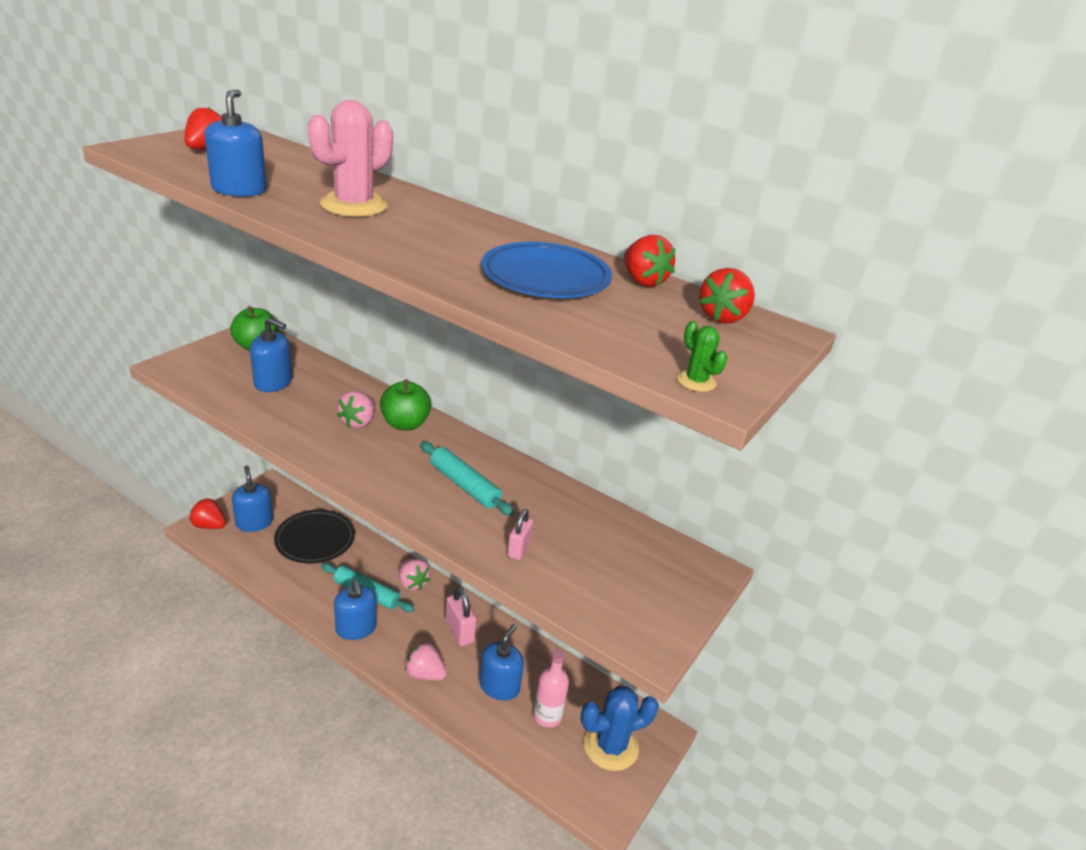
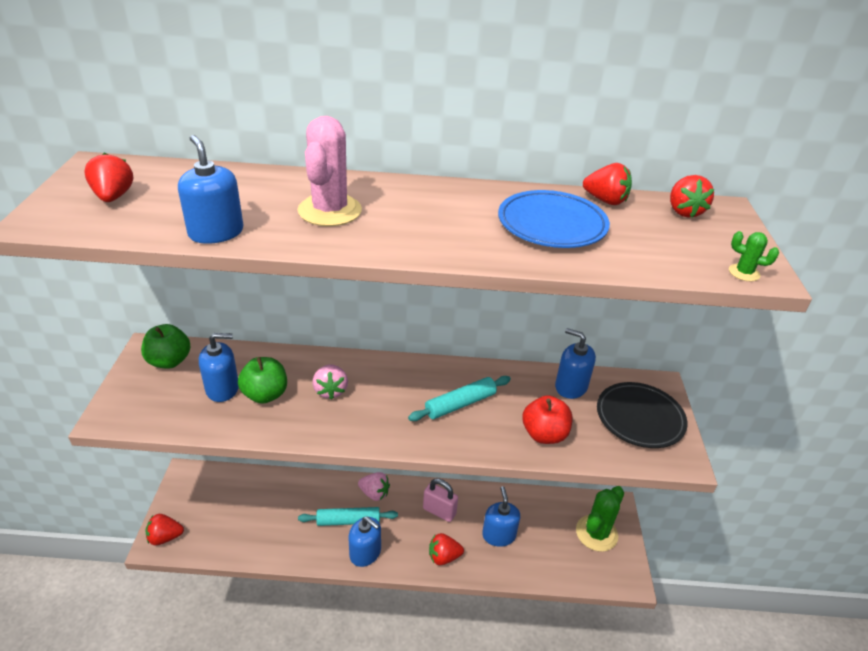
camera: 30 degrees left, 5 degrees up
blue soap dispenser [232,465,273,532] -> blue soap dispenser moved to [555,328,596,399]
black plate [274,510,355,563] -> black plate moved to [597,382,688,448]
green apple [380,380,432,430] -> green apple moved to [238,357,287,404]
pink strawberry [405,642,447,680] -> red strawberry [429,533,464,565]
turquoise rolling pin [421,441,514,516] -> turquoise rolling pin turned 45 degrees counterclockwise [408,376,511,421]
pink padlock [507,509,533,560] -> red apple [523,395,573,444]
pink bottle [533,650,569,727] -> none
blue cactus [581,686,659,771] -> green cactus [576,486,624,552]

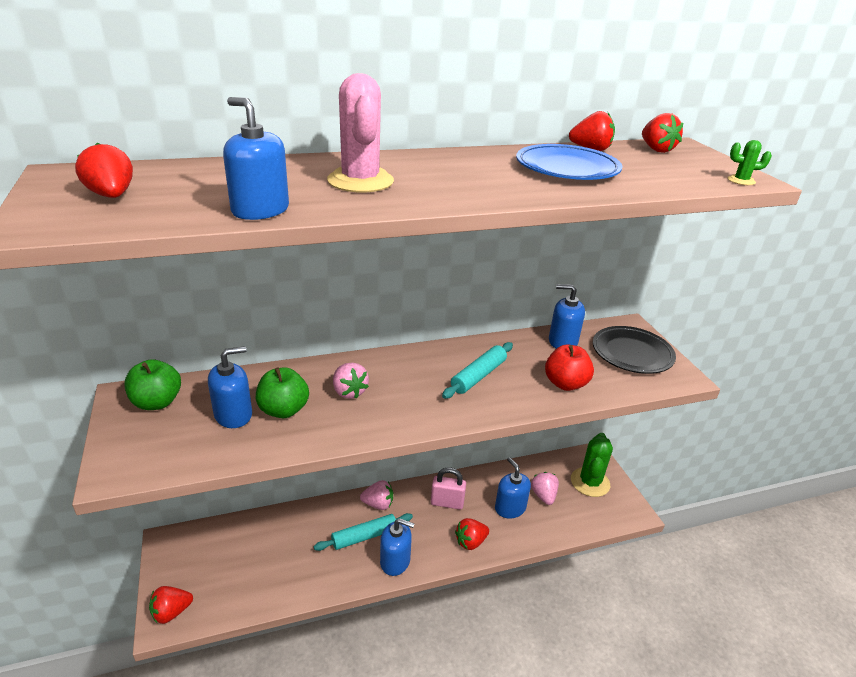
camera: 20 degrees left, 5 degrees down
none -> pink strawberry [531,472,559,505]

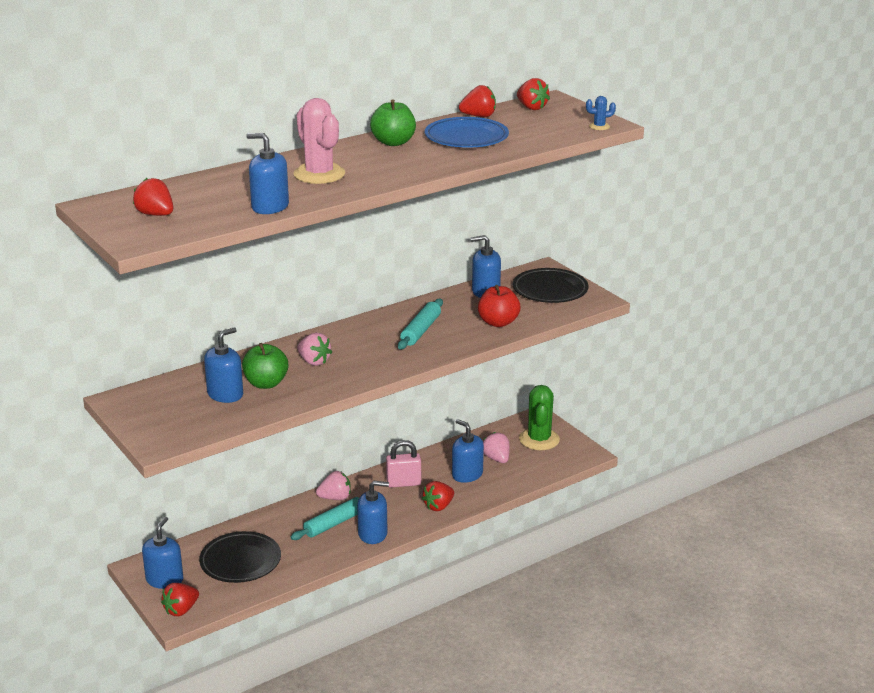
camera: 15 degrees left, 5 degrees down
green apple [124,359,181,410] -> green apple moved to [370,100,416,146]
green cactus [728,140,772,185] -> blue cactus [586,96,616,130]
none -> blue soap dispenser [142,517,183,589]
none -> black plate [199,531,281,583]

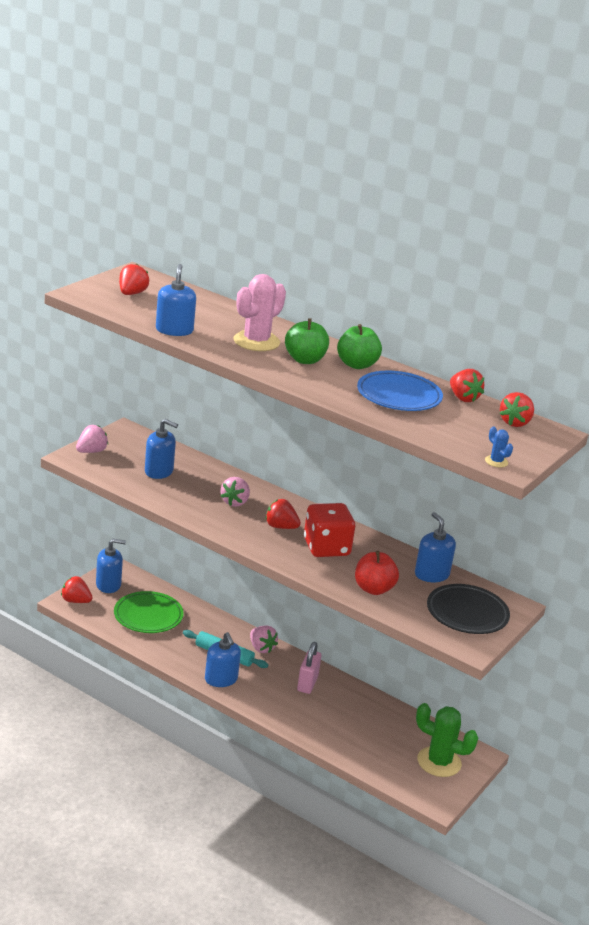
camera: 65 degrees right, 0 degrees up
black plate [199,531,281,583] -> green plate [114,591,184,633]
green apple [242,343,288,389] -> green apple moved to [285,318,329,364]
pink padlock [386,440,421,488] -> pink padlock turned 45 degrees clockwise [297,642,321,694]
turquoise rolling pin [398,299,443,349] -> red dice [304,503,355,557]
red strawberry [422,481,454,511] -> red strawberry moved to [265,499,301,529]
blue soap dispenser [452,419,484,483] -> none
pink strawberry [483,432,510,463] -> pink strawberry moved to [76,425,108,453]
green cactus [519,385,560,450] -> green cactus turned 45 degrees clockwise [416,703,478,777]

